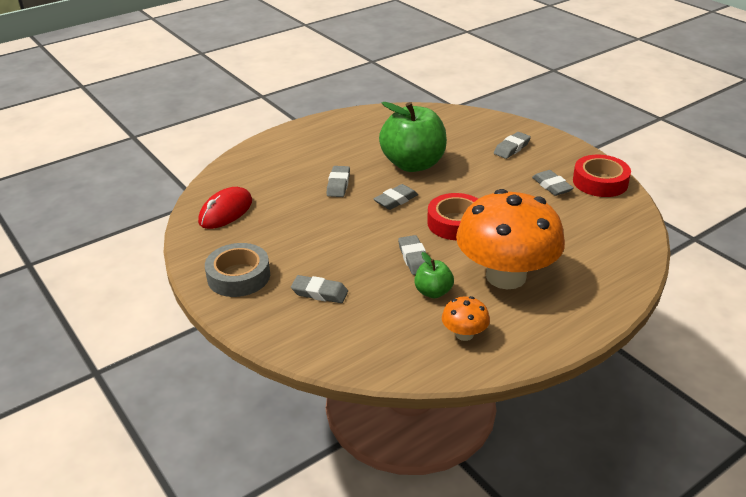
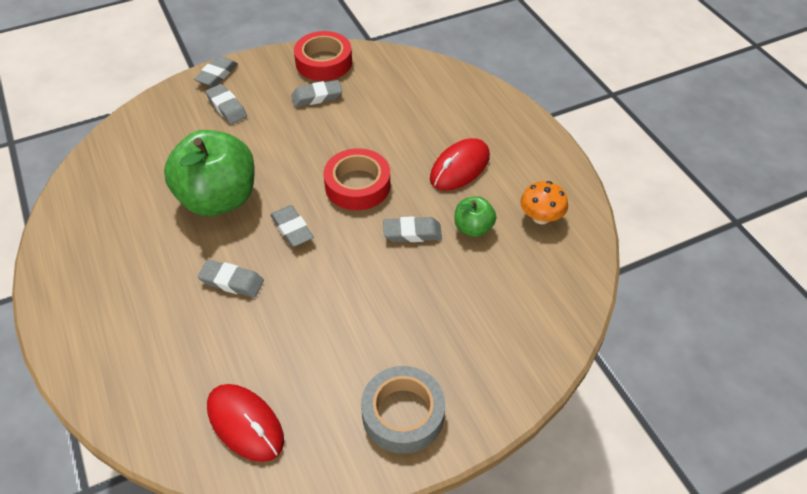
camera: 80 degrees left, 15 degrees up
grey eraser [291,275,348,303] -> grey eraser moved to [194,56,238,87]
orange mushroom [456,189,565,289] -> red mouse [430,138,490,191]

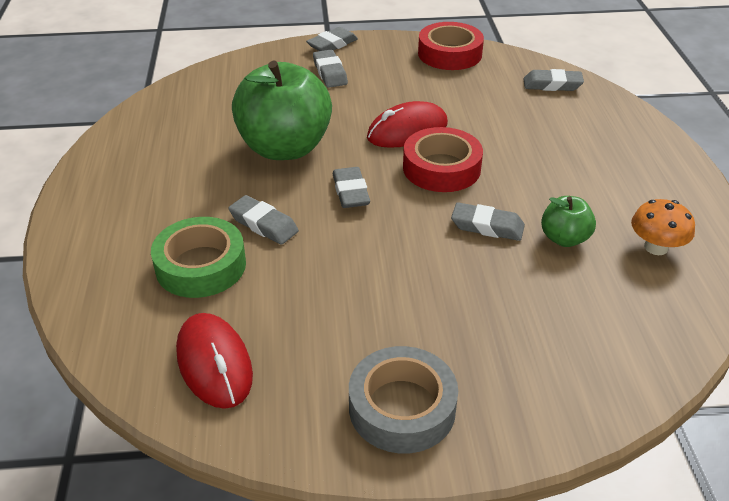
camera: 20 degrees right, 10 degrees down
grey eraser [291,80,342,107] -> grey eraser moved to [523,69,584,91]
red mouse [430,138,490,191] -> red mouse moved to [367,101,448,148]
none -> green tape [151,217,246,298]

